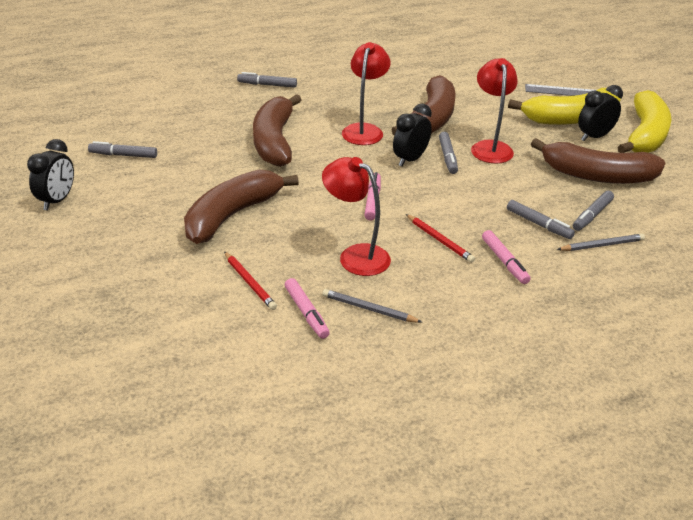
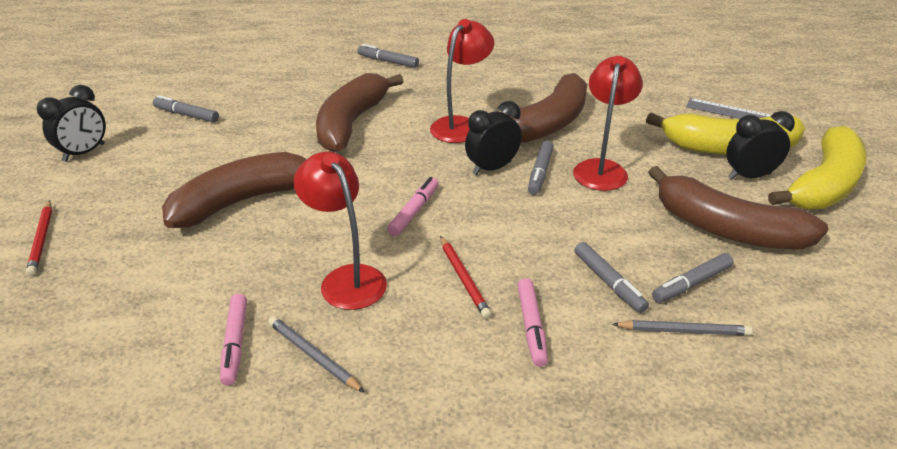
camera: 20 degrees right, 0 degrees up
red pencil [224,251,277,310] -> red pencil moved to [26,200,52,276]

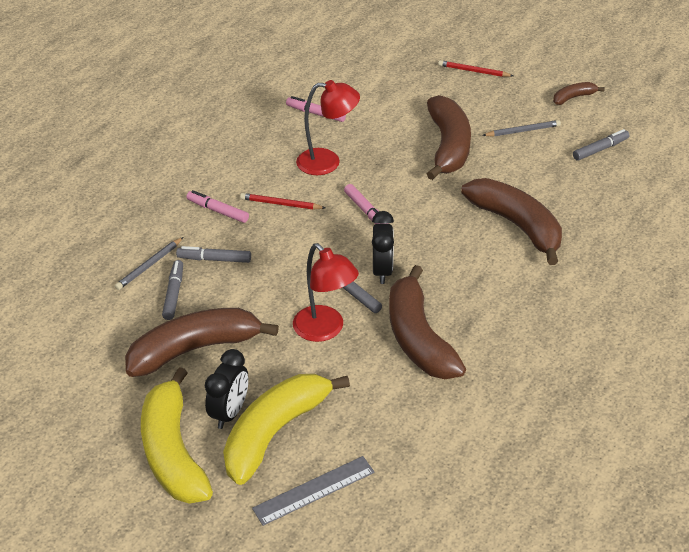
camera: 125 degrees right, 5 degrees up
black clock [37,85,106,162] -> brown banana [553,82,605,105]
grey pencil [268,316,365,393] -> grey pencil moved to [482,120,561,137]
grey marker [357,44,419,68] -> none
red lamp [430,19,494,143] -> none

